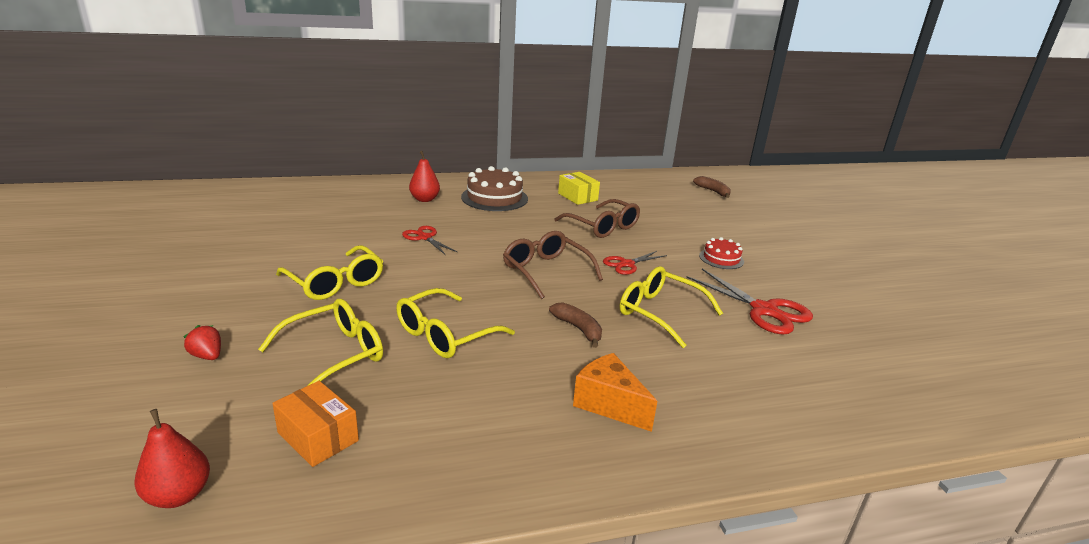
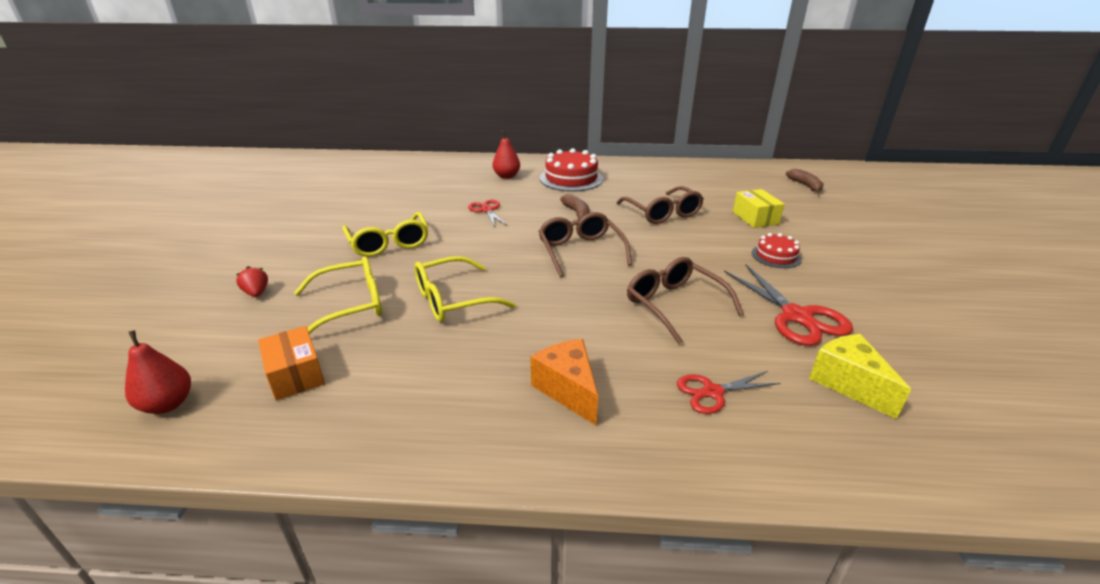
camera: 20 degrees right, 5 degrees up
brown cake [461,166,528,211] -> red cake [540,148,603,191]
brown banana [549,302,602,348] -> brown banana moved to [560,194,590,221]
yellow box [558,172,600,205] -> yellow box moved to [733,189,784,228]
red scissors [603,251,667,275] -> red scissors moved to [677,371,781,414]
yellow glasses [620,266,723,348] -> brown glasses [627,257,744,344]
none -> yellow cheese [809,334,911,419]

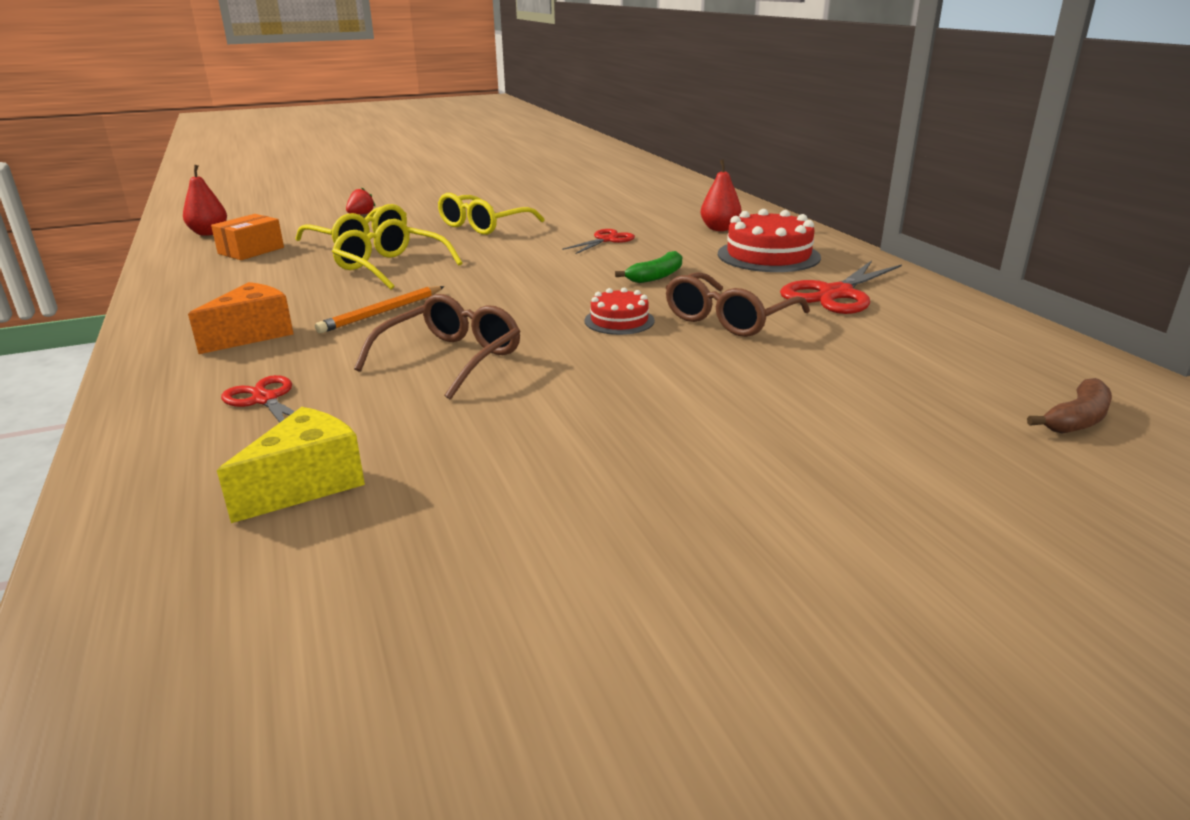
camera: 65 degrees right, 5 degrees down
brown glasses [539,212,632,277] -> none
brown banana [560,194,590,221] -> green banana [615,251,682,283]
red scissors [724,264,853,346] -> red scissors moved to [780,260,902,314]
yellow box [733,189,784,228] -> none
red cake [752,233,802,268] -> red cake moved to [584,287,655,335]
none -> orange pencil [315,286,444,333]

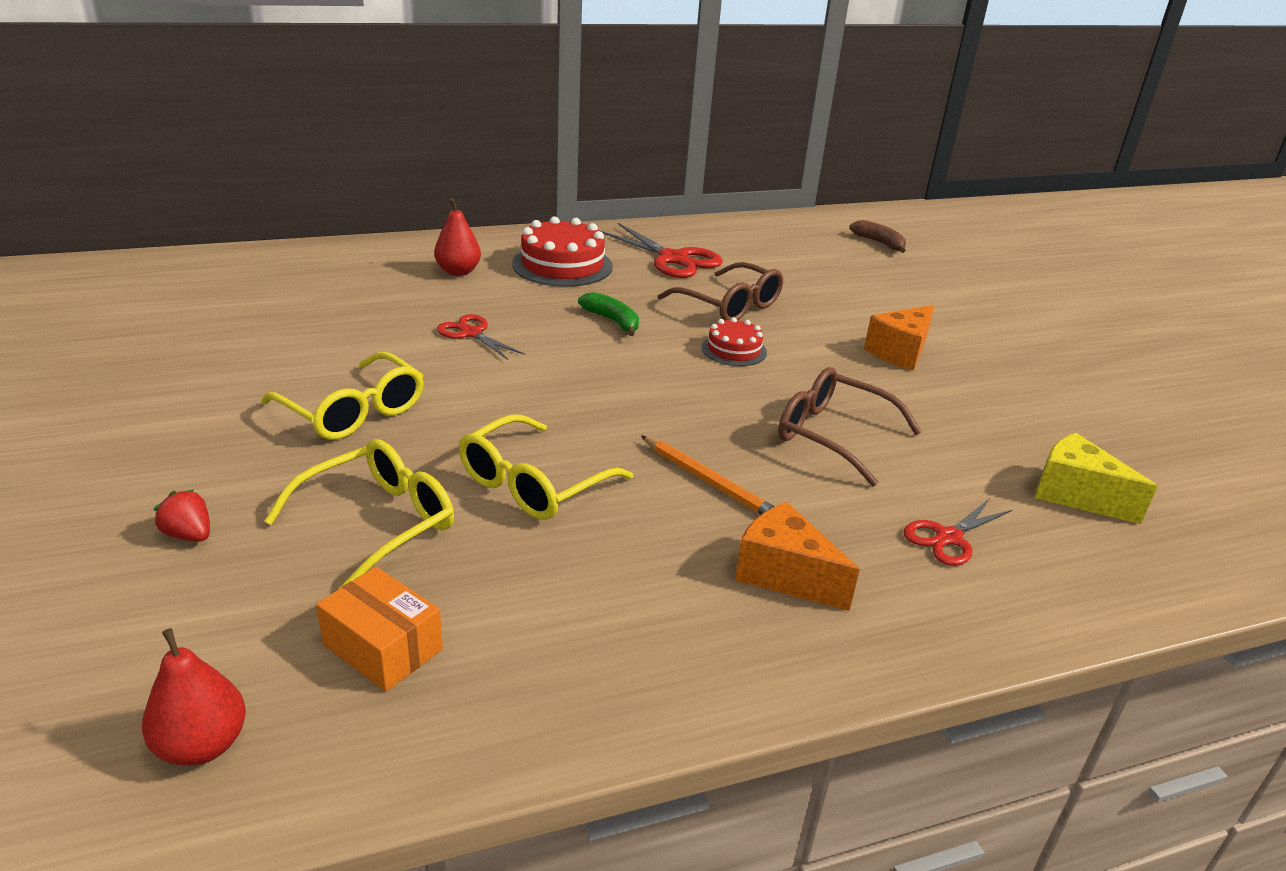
camera: 90 degrees left, 5 degrees up
none -> orange cheese [864,305,935,371]

